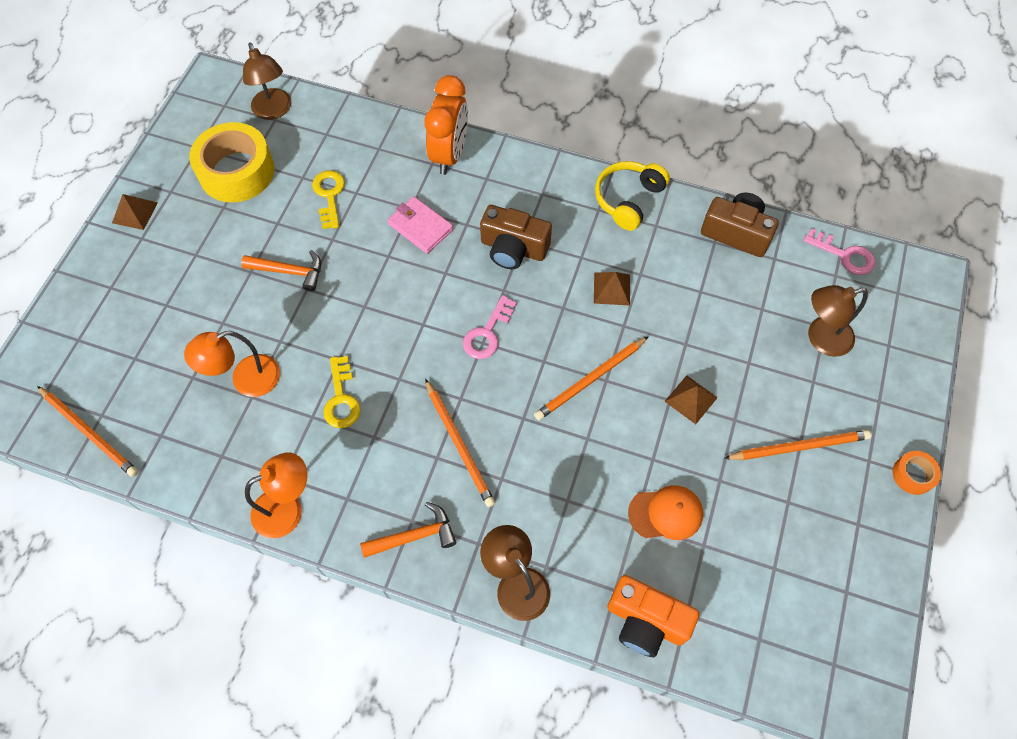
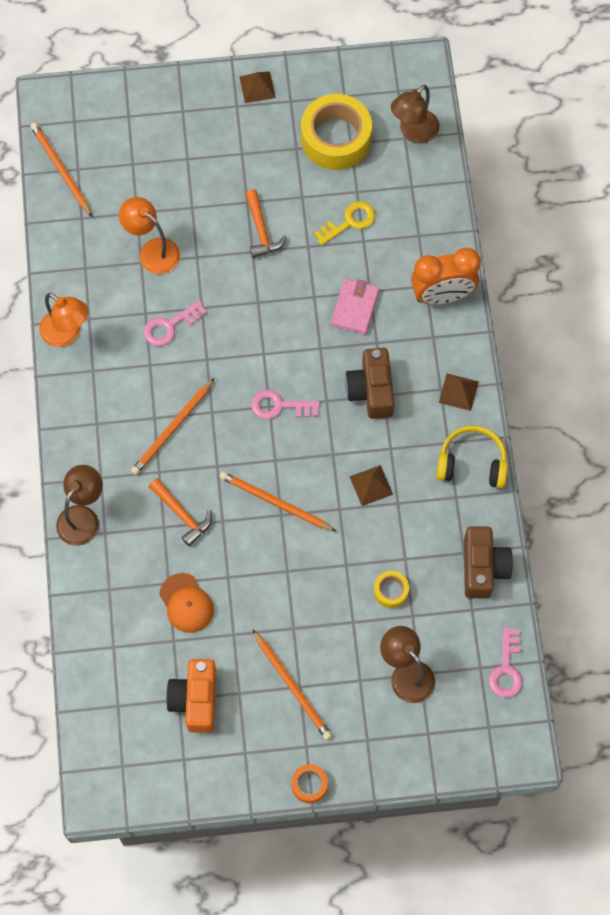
camera: 65 degrees right, 5 degrees up
orange pencil [37,386,138,477] -> orange pencil turned 135 degrees clockwise [30,122,92,217]
yellow key [324,356,361,428] -> pink key [144,300,207,346]
orange hammer [360,502,456,558] -> orange hammer moved to [149,478,212,547]
orange camera [607,575,699,657] -> orange camera moved to [166,659,216,733]
brown pyramid [664,375,718,424] -> brown pyramid moved to [439,373,479,411]
none -> yellow tape [374,571,409,608]

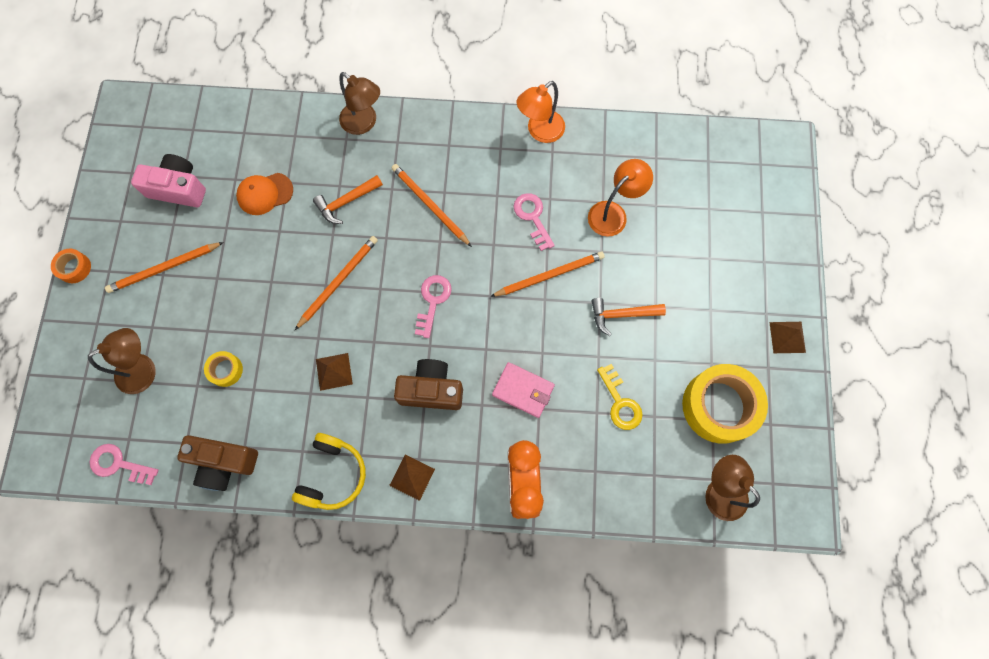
camera: 100 degrees right, 5 degrees up
orange pencil [30,122,92,217] -> orange pencil moved to [490,251,605,297]
orange camera [166,659,216,733] -> pink camera [131,154,206,207]

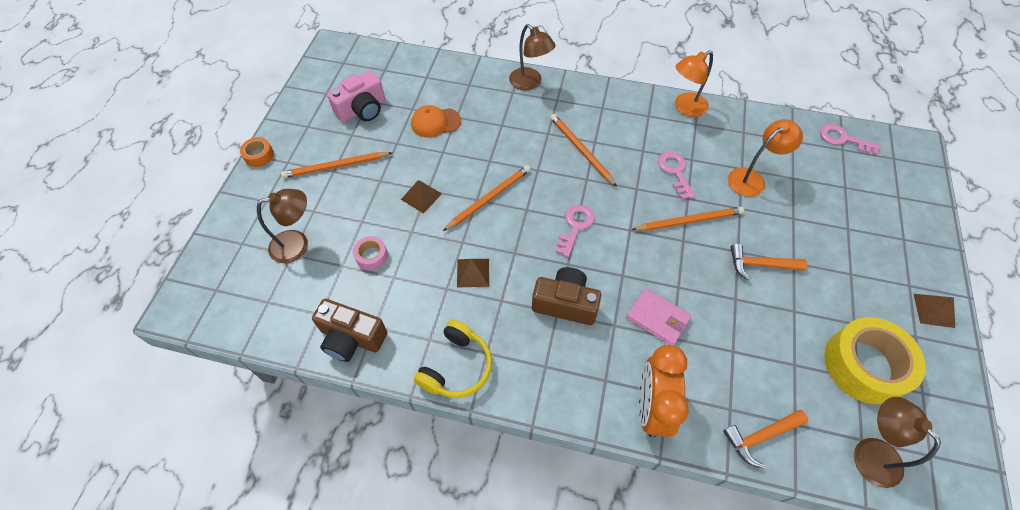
camera: 10 degrees right, 15 degrees down
pink key [89,444,159,485] -> pink key moved to [820,124,881,155]
pink camera [131,154,206,207] -> pink camera turned 120 degrees clockwise [327,71,385,122]
yellow tape [204,351,243,387] -> pink tape [353,236,388,270]
orange hammer [313,175,383,224] -> orange hammer moved to [723,410,809,468]
brown pyramid [389,455,435,501] -> brown pyramid moved to [401,180,442,214]
yellow key [597,364,643,430] -> none

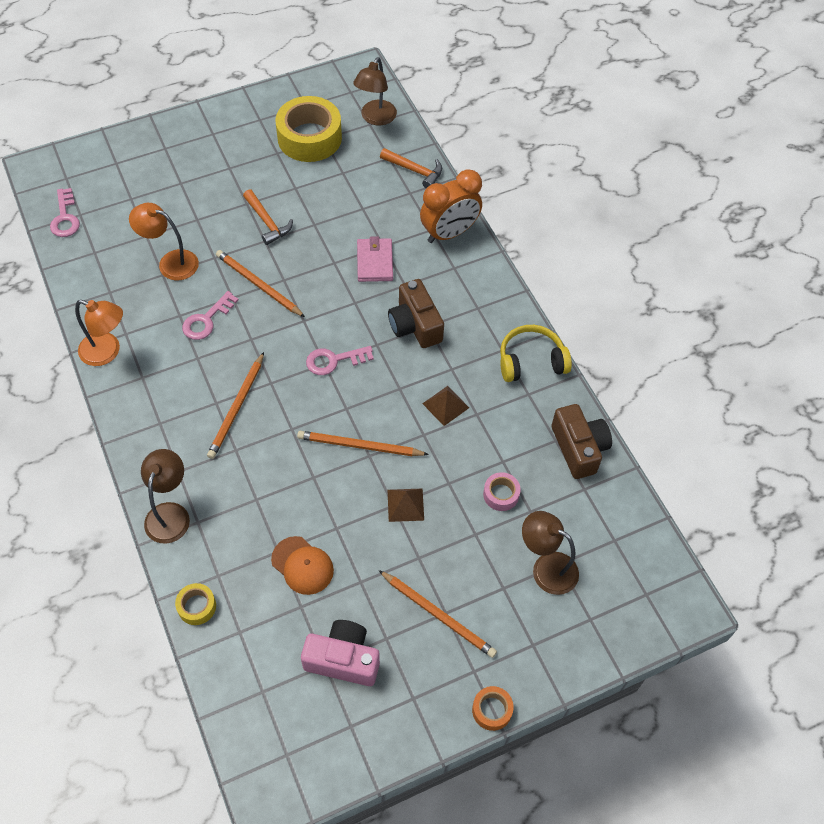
camera: 130 degrees left, 0 degrees up
brown pyramid [914,294,955,328] -> none
none -> yellow tape [175,583,216,625]

